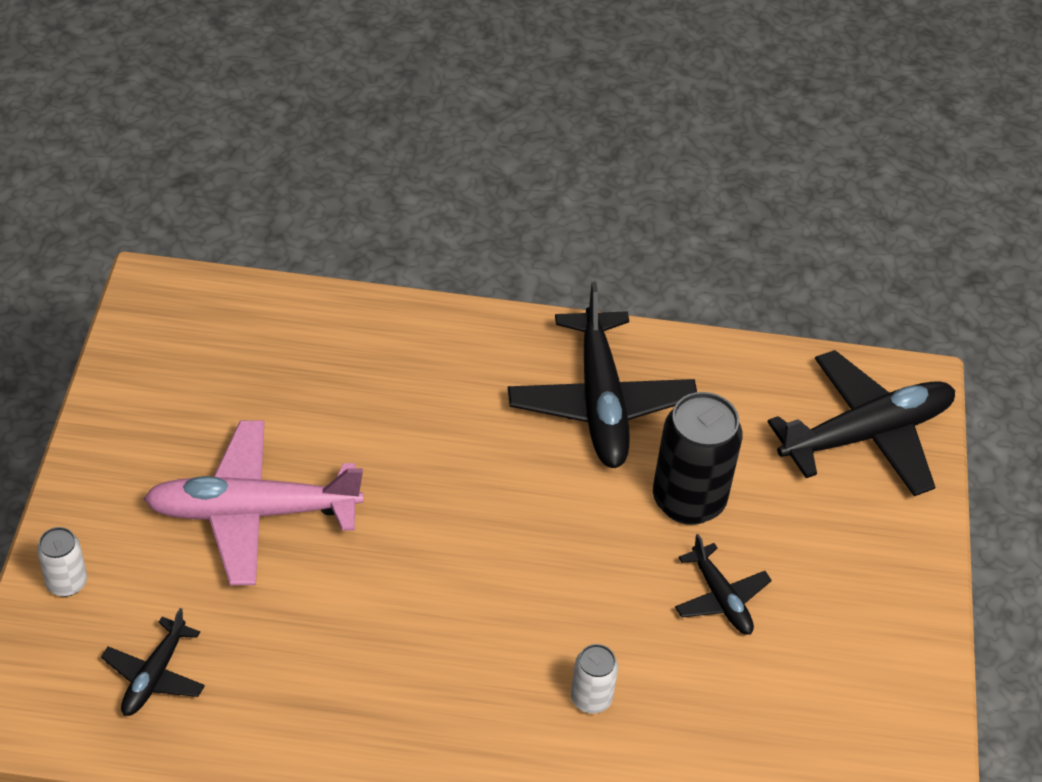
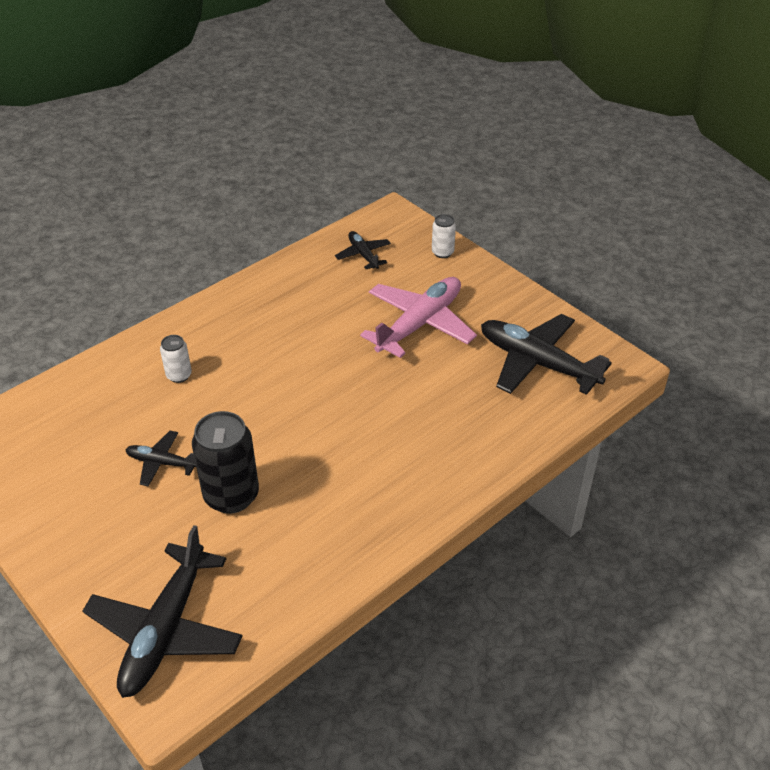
camera: 135 degrees right, 5 degrees down
black plane [508,282,697,468] -> black plane moved to [481,314,612,395]

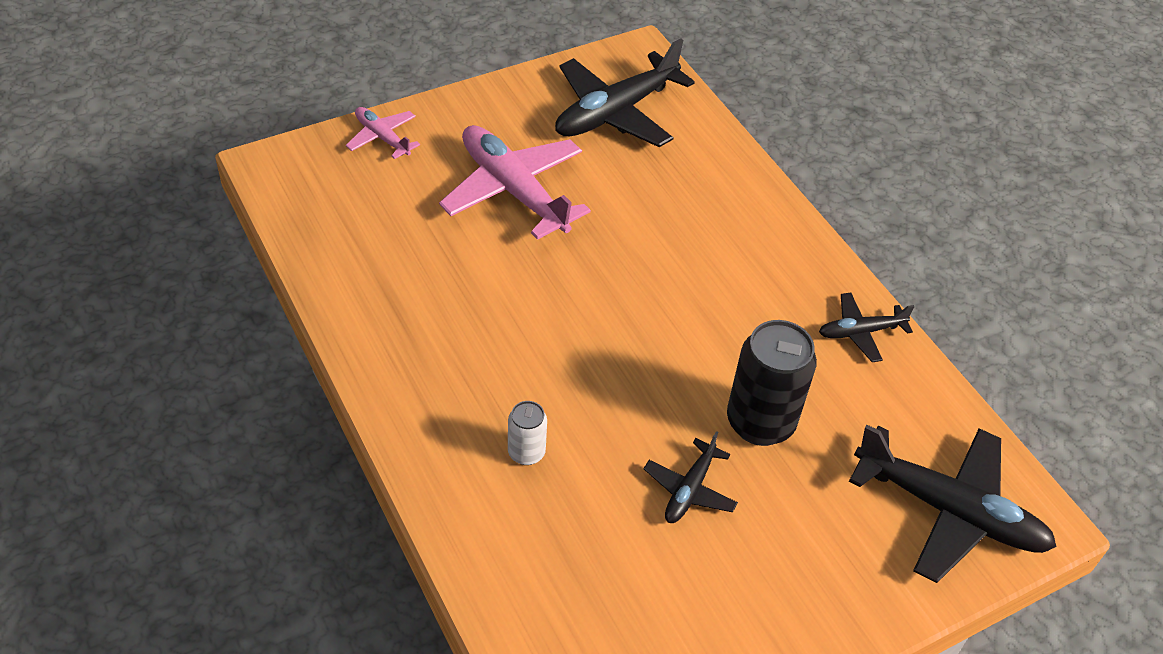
camera: 80 degrees left, 5 degrees up
black plane [335,231,391,269] -> black plane moved to [819,293,914,362]
white can [432,214,456,258] -> pink plane [346,107,420,159]

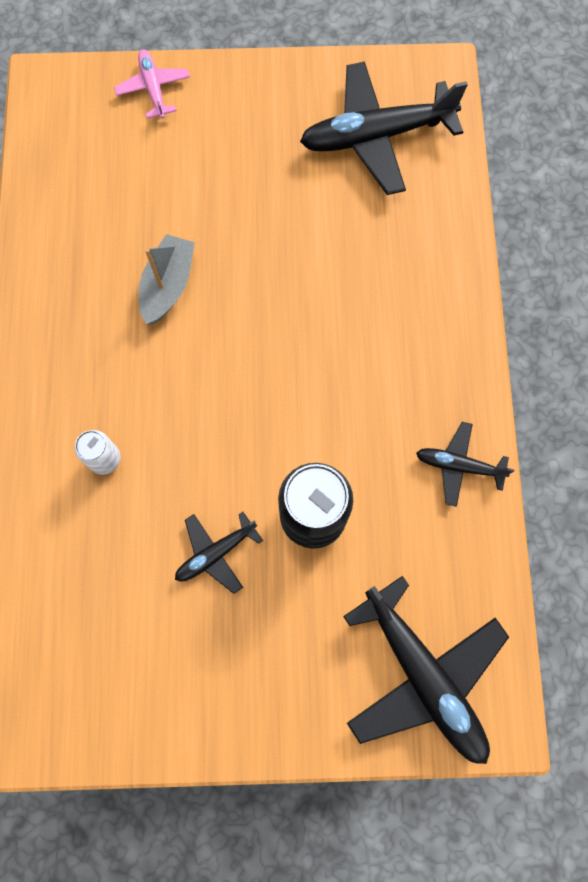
camera: 30 degrees right, 25 degrees up
pink plane [439,125,591,240] -> none
none -> grey boat [139,234,195,324]

